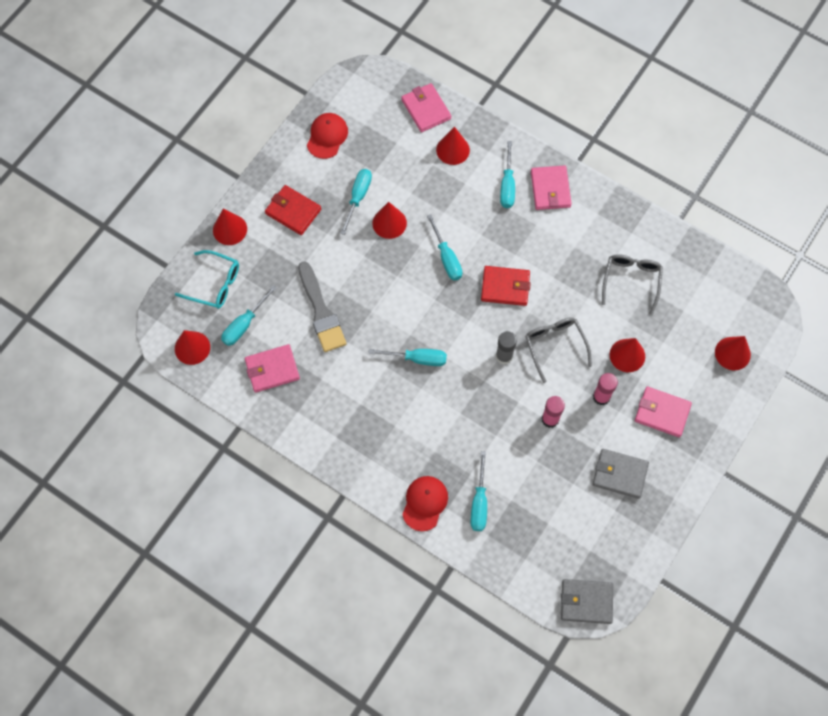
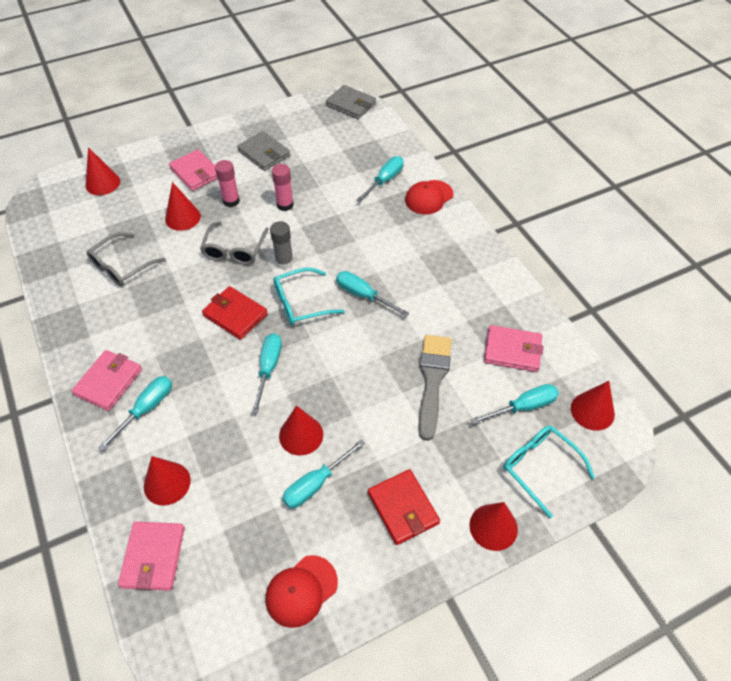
camera: 150 degrees left, 15 degrees down
none -> turquoise glasses [274,268,344,325]

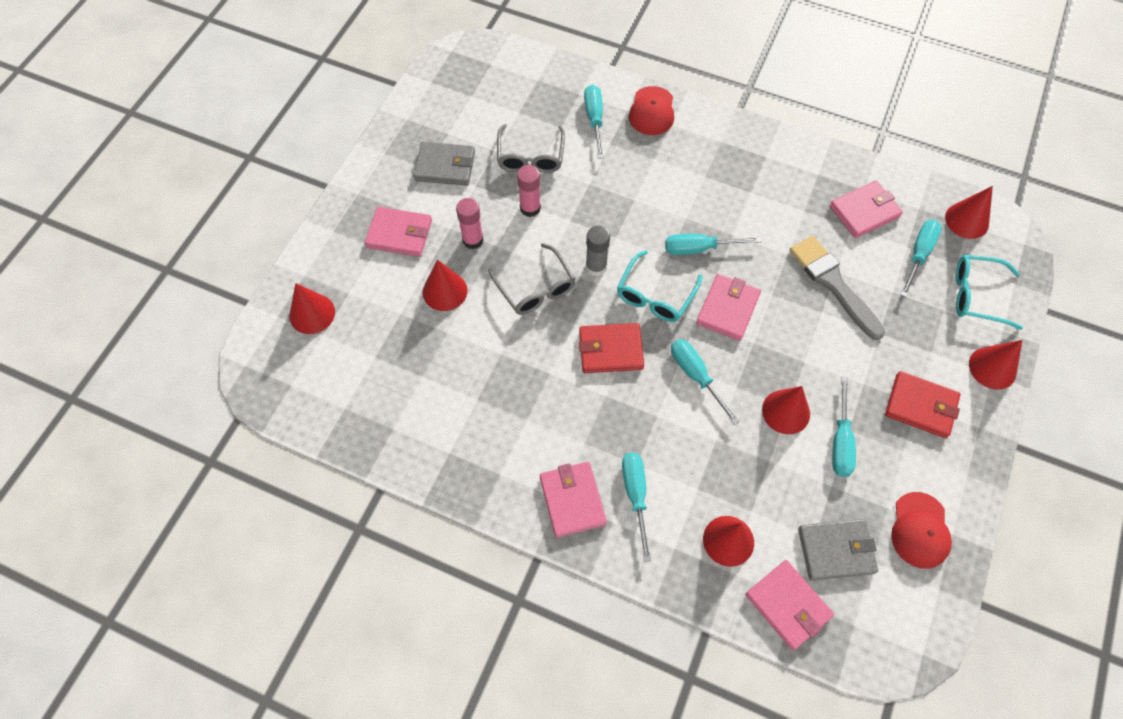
camera: 40 degrees left, 10 degrees up
grey glasses [87,232,166,286] -> grey glasses moved to [497,124,565,173]
grey wallet [326,85,376,119] -> grey wallet moved to [798,519,878,581]
none -> pink wallet [696,274,761,341]

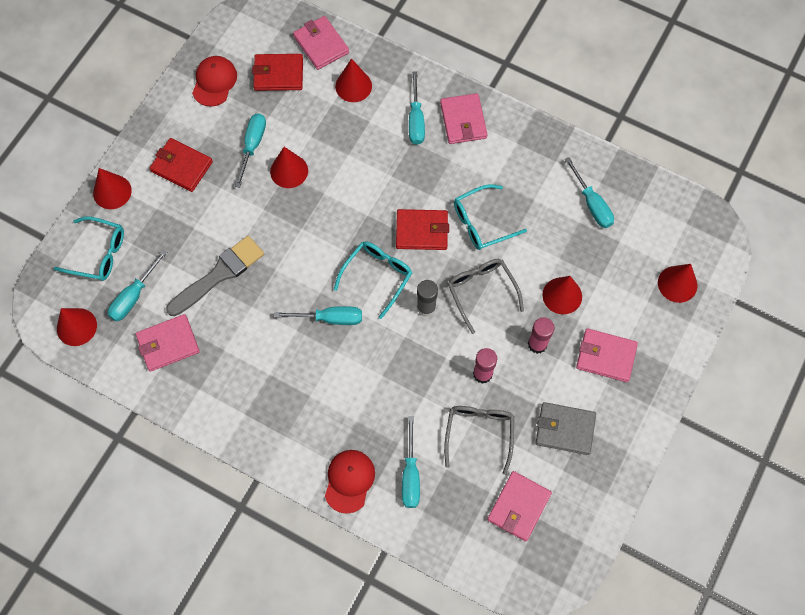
camera: 175 degrees left, 5 degrees up
turquoise screwdriver [671,339,740,425] -> turquoise screwdriver moved to [565,157,614,228]
pink wallet [696,274,761,341] -> pink wallet moved to [487,471,552,542]
grey brush [790,236,885,340] -> grey brush turned 105 degrees counterclockwise [166,236,264,316]
grey wallet [798,519,878,581] -> red wallet [252,54,303,91]
none -> turquoise glasses [454,184,527,250]

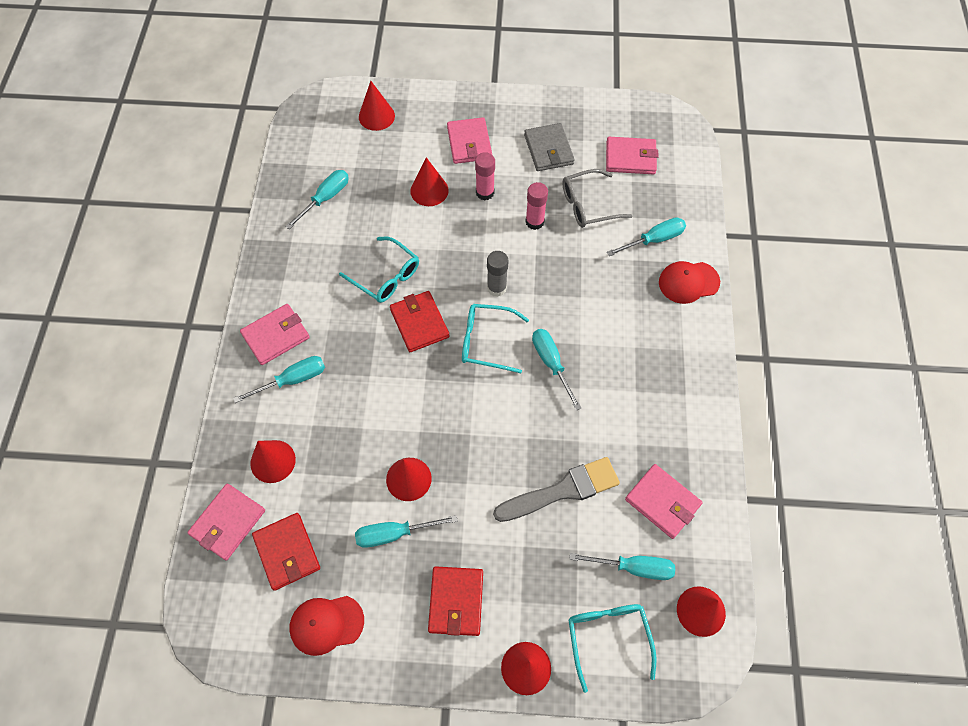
camera: 115 degrees left, 5 degrees down
grey brush [166,236,264,316] -> grey brush turned 135 degrees clockwise [493,457,620,522]
grey glasses [448,259,524,334] -> none

